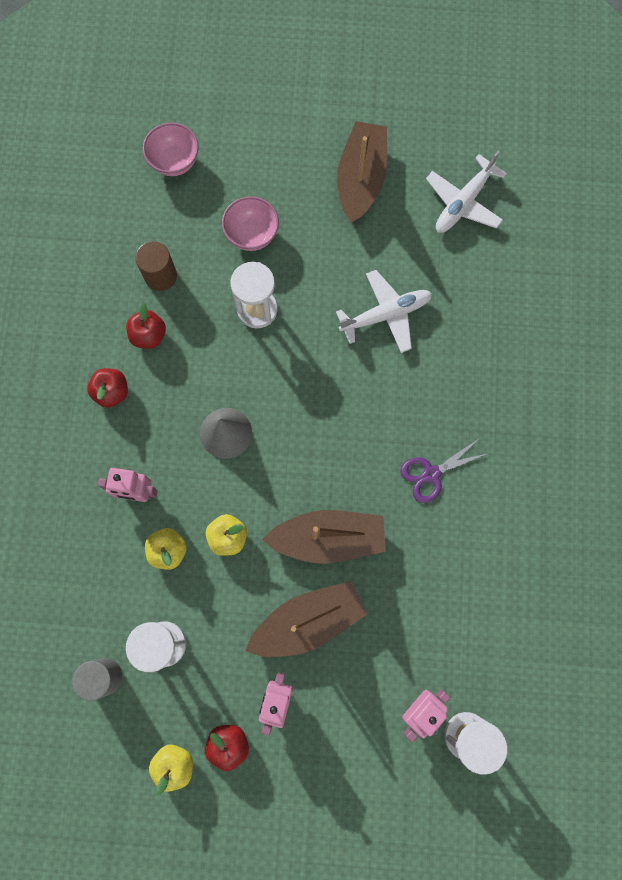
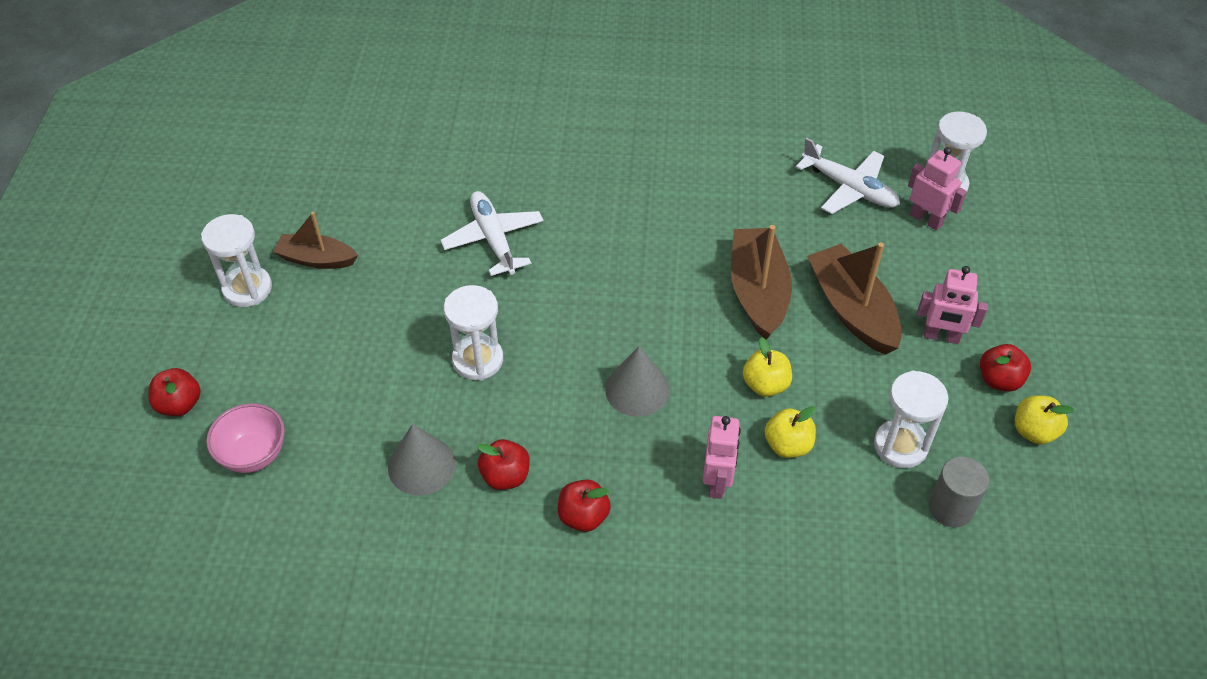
camera: 90 degrees left, 25 degrees down
brown cylinder [135,241,177,291] -> grey cone [388,424,456,495]
pink bowl [222,196,279,251] -> none
brown boat [337,121,387,223] -> brown boat [273,212,358,269], size x0.63
purple scissors [401,439,489,503] -> none
white plane [426,151,507,233] -> white plane moved to [796,137,900,214]
none -> red apple [148,368,200,416]
none -> white hourglass [201,214,272,307]

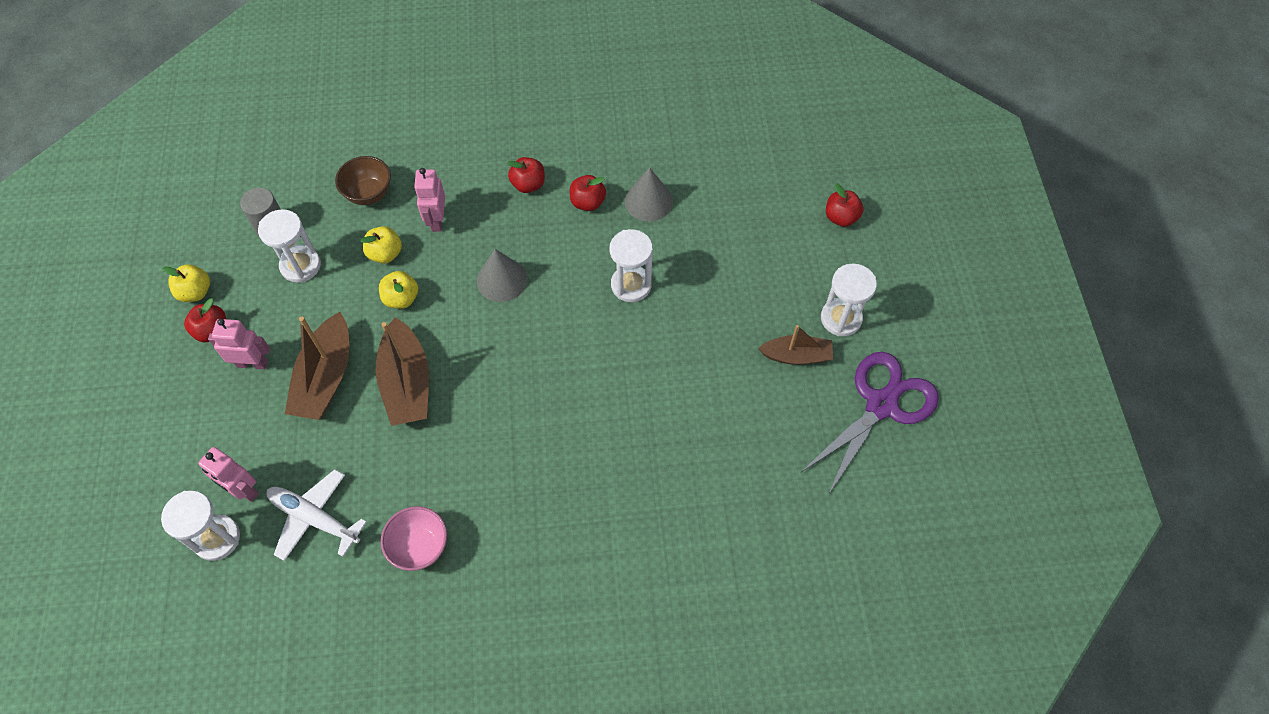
camera: 170 degrees right, 10 degrees up
pink bowl [206,403,285,473] -> pink bowl moved to [381,506,447,571]
white plane [441,191,544,276] -> none
brown boat [807,242,902,355] -> brown boat turned 45 degrees clockwise [285,312,349,420]
none -> brown bowl [335,156,391,205]
none -> purple scissors [801,352,939,495]

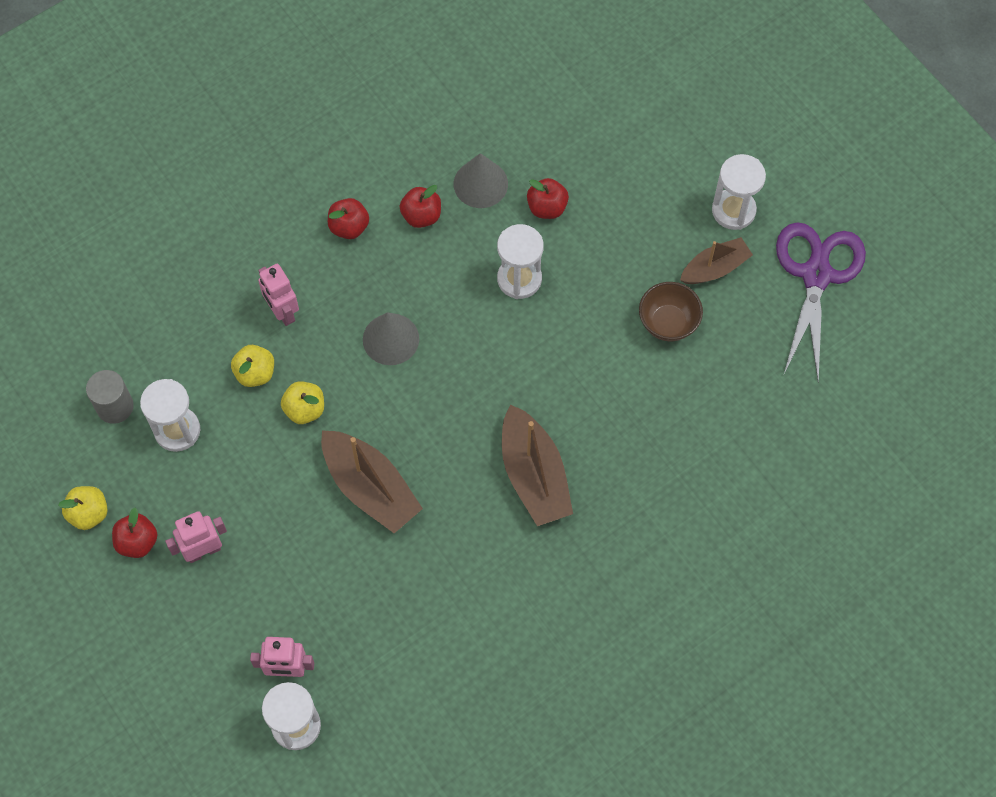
camera: 30 degrees left, 5 degrees up
white plane [266,469,367,561] -> none
brown boat [285,312,349,420] -> brown boat moved to [502,404,573,526]
brown bowl [335,156,391,205] -> brown bowl moved to [639,282,703,341]
pink bowl [381,506,447,571] -> none
red apple [826,183,863,227] -> red apple moved to [527,178,569,219]

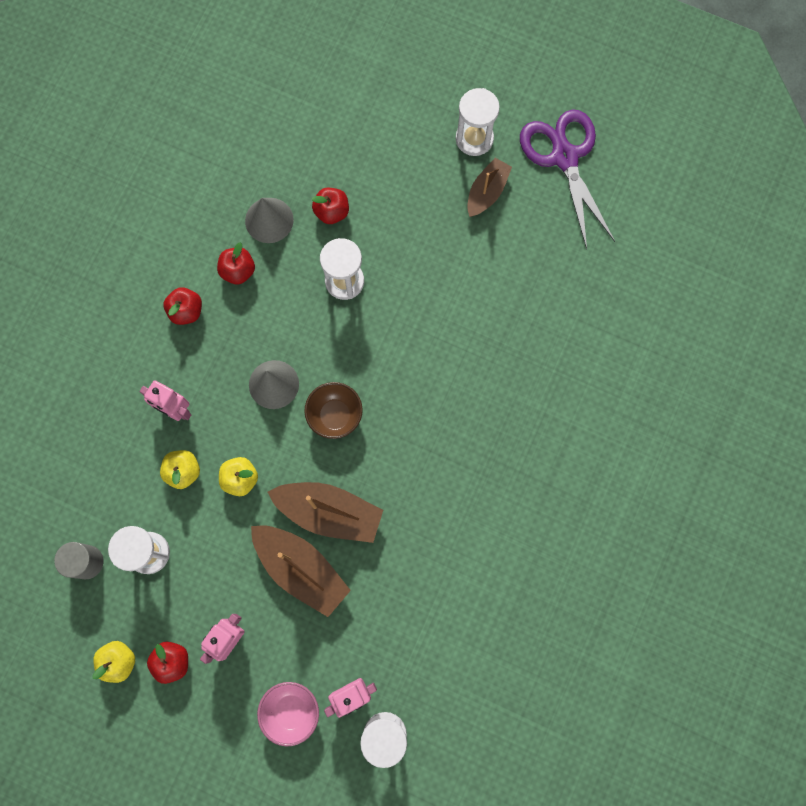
camera: 30 degrees left, 10 degrees up
brown boat [502,404,573,526] -> brown boat moved to [251,525,351,617]
brown bowl [639,282,703,341] -> brown bowl moved to [304,382,363,439]
none -> pink bowl [257,682,319,746]

